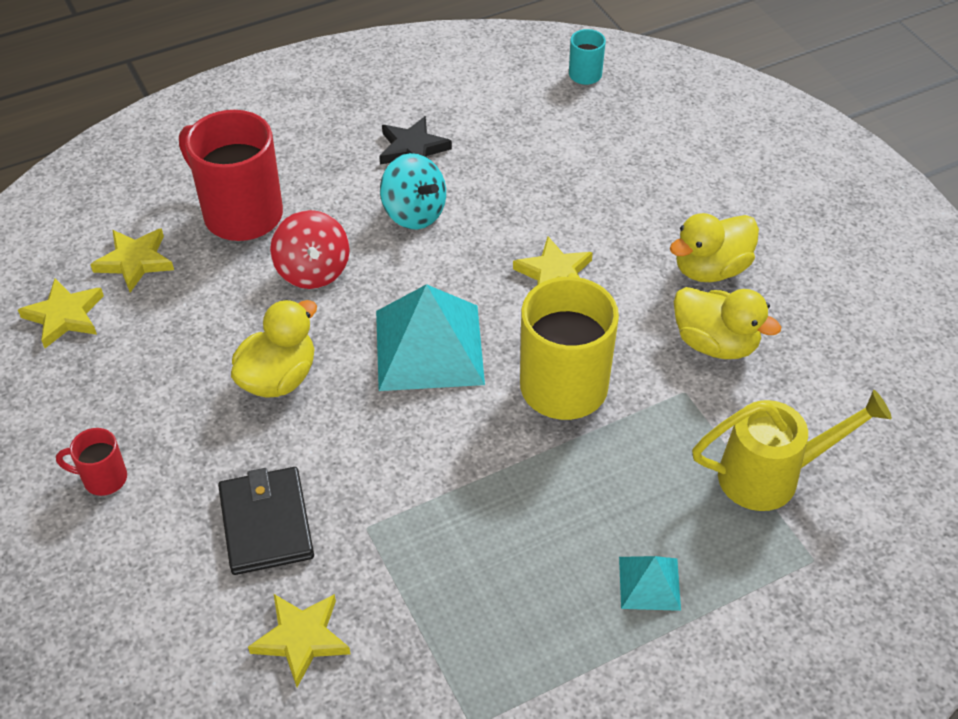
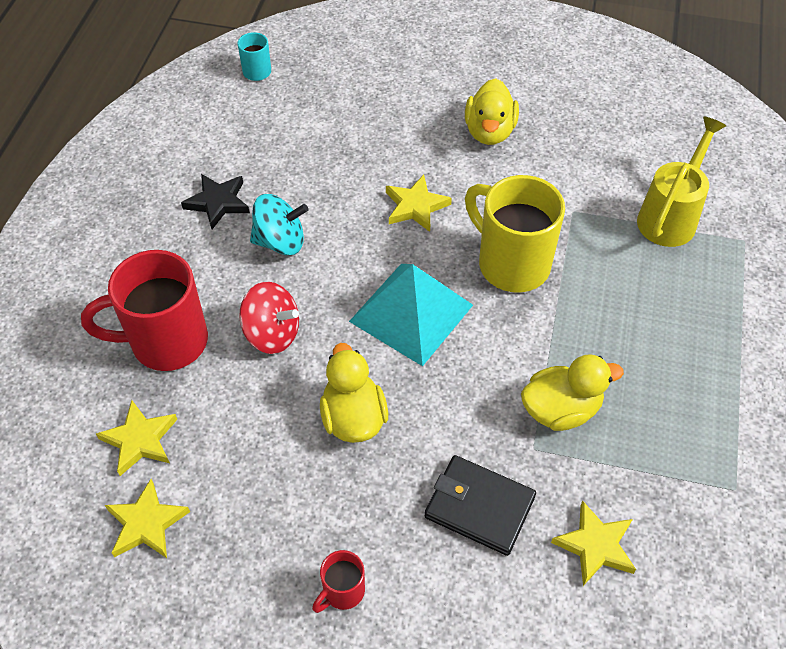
camera: 50 degrees left, 5 degrees up
turquoise pyramid [619,556,681,611] -> none
yellow duck [674,287,781,359] -> yellow duck moved to [521,354,624,431]

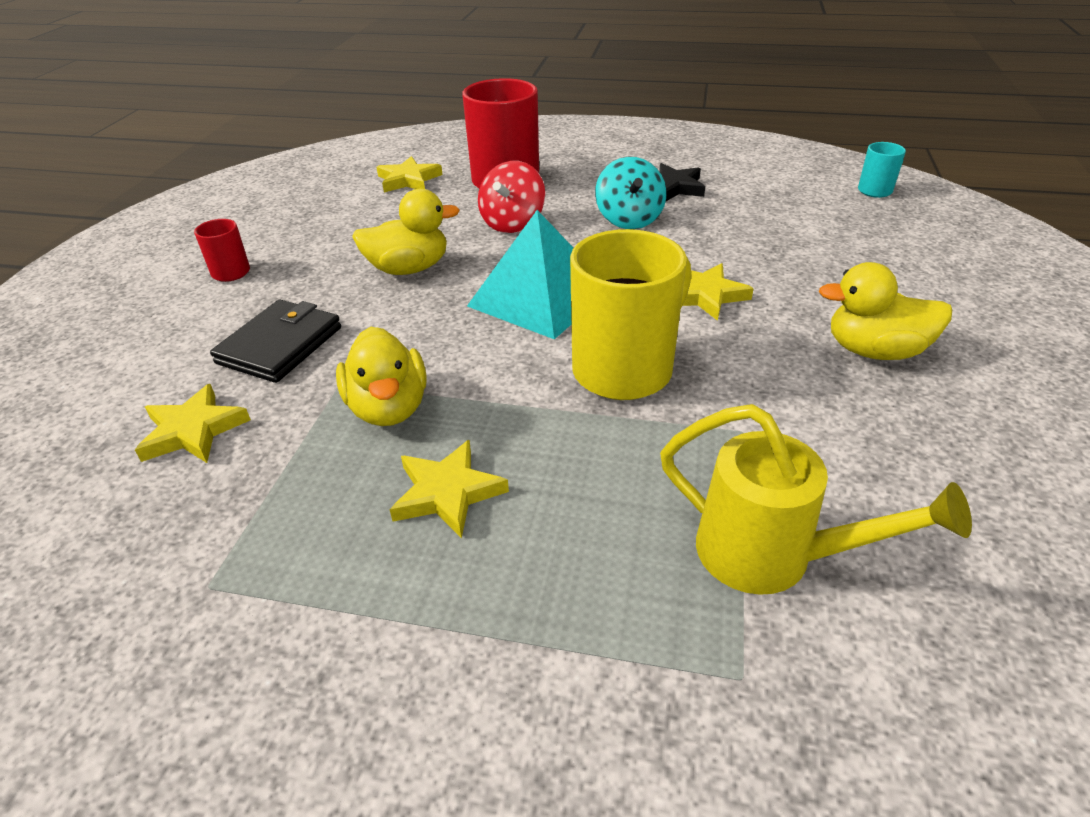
camera: 90 degrees right, 15 degrees down
yellow star [105,479,190,558] -> yellow star moved to [390,440,509,539]

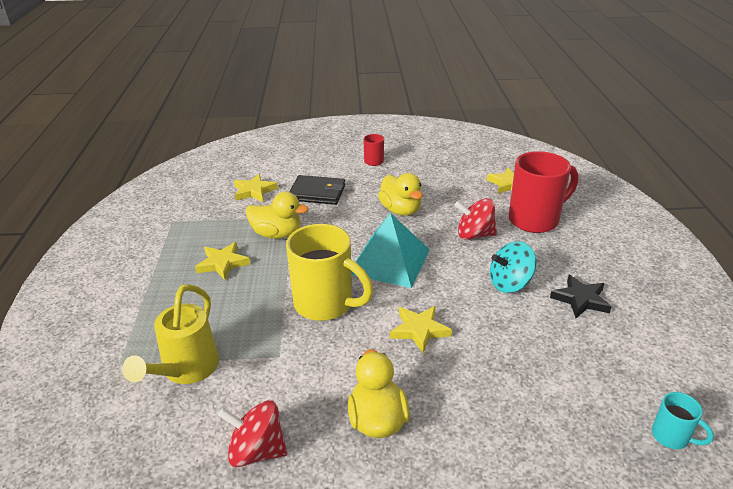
camera: 75 degrees right, 5 degrees down
yellow duck [336,327,427,426] -> yellow duck turned 135 degrees counterclockwise [246,192,309,239]
none -> red spinning top [218,400,287,467]

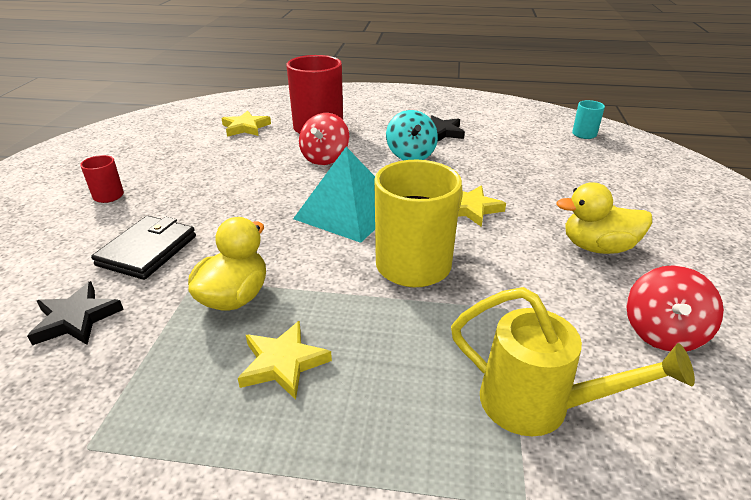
camera: 80 degrees left, 0 degrees up
yellow star [234,174,278,202] -> black star [27,281,124,345]
yellow duck [378,173,423,216] -> none

